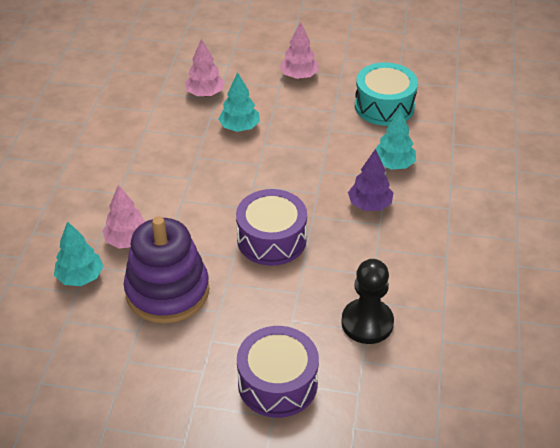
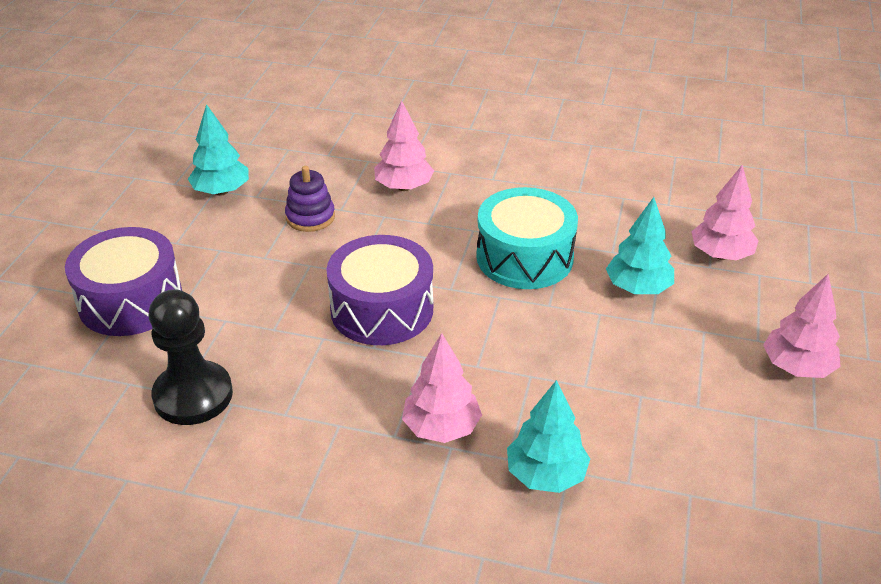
camera: 95 degrees right, 5 degrees down
turquoise tree [54,221,104,286] -> turquoise tree moved to [188,104,249,195]
purple stacking toy [124,217,209,324] -> purple stacking toy [285,166,335,232], size x0.47
purple tree [348,149,393,211] -> pink tree [402,333,482,443]
turquoise drum [355,62,418,126] -> turquoise drum moved to [476,187,578,289]

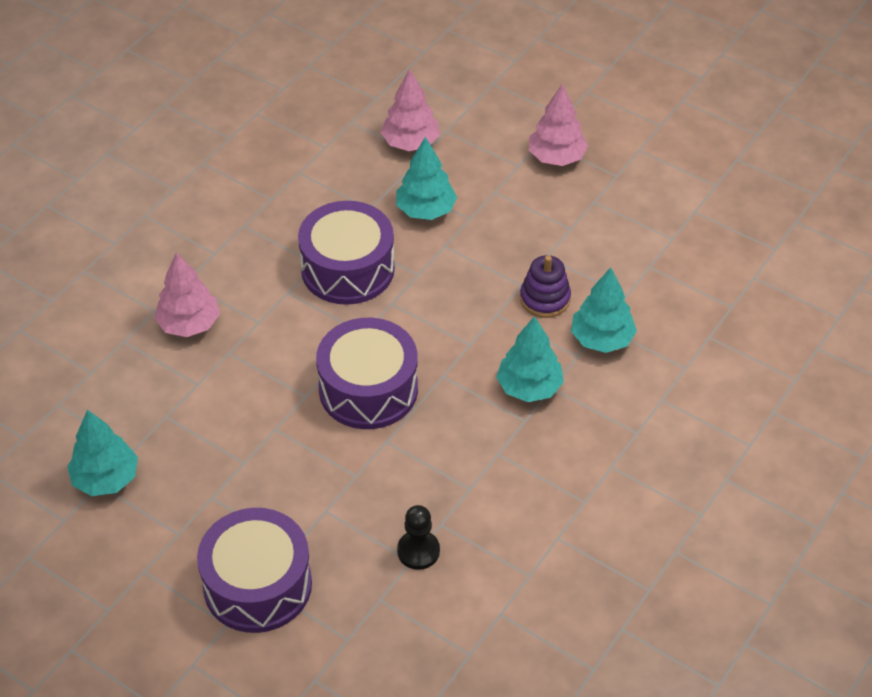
camera: 70 degrees left, 10 degrees up
black pawn [149,289,233,425] -> black pawn [397,505,440,570], size x0.58
purple stacking toy [285,166,335,232] -> purple stacking toy moved to [520,255,571,318]
pink tree [402,333,482,443] -> turquoise tree [496,316,564,402]
turquoise drum [476,187,578,289] -> purple drum [298,201,395,305]

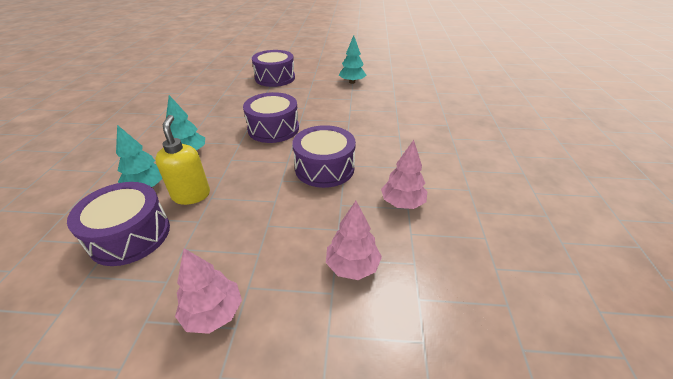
camera: 150 degrees right, 10 degrees down
pink tree [154,252,220,337] -> pink tree moved to [381,140,427,209]
turquoise tree [396,137,457,220] -> none
black pawn [397,505,440,570] -> none
purple stacking toy [520,255,571,318] -> yellow soap dispenser [155,115,210,205]
none -> purple drum [67,182,170,266]

